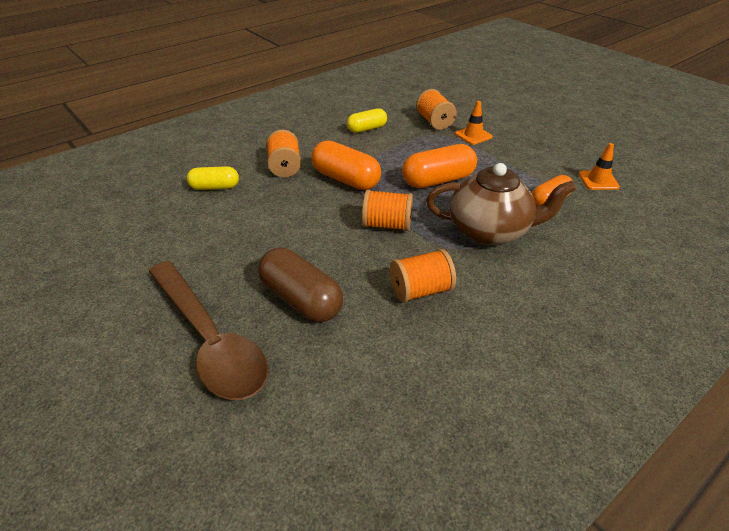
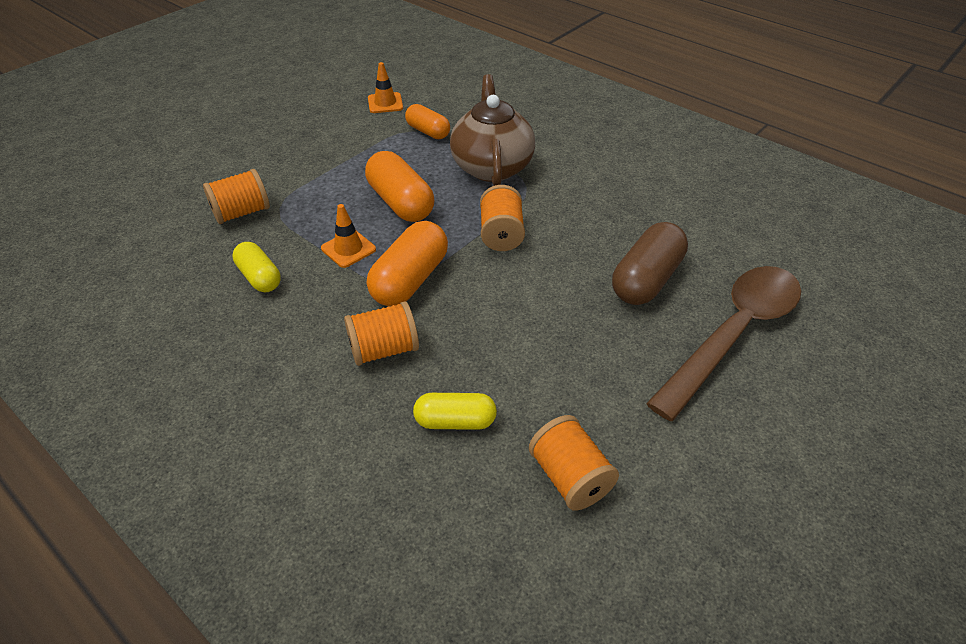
camera: 100 degrees left, 5 degrees up
yellow capsule [187,166,239,190] -> yellow capsule turned 75 degrees counterclockwise [413,393,497,430]
orange spool [390,249,456,303] -> orange spool moved to [529,415,619,511]
orange traffic cone [455,101,492,145] -> orange traffic cone moved to [321,204,376,268]

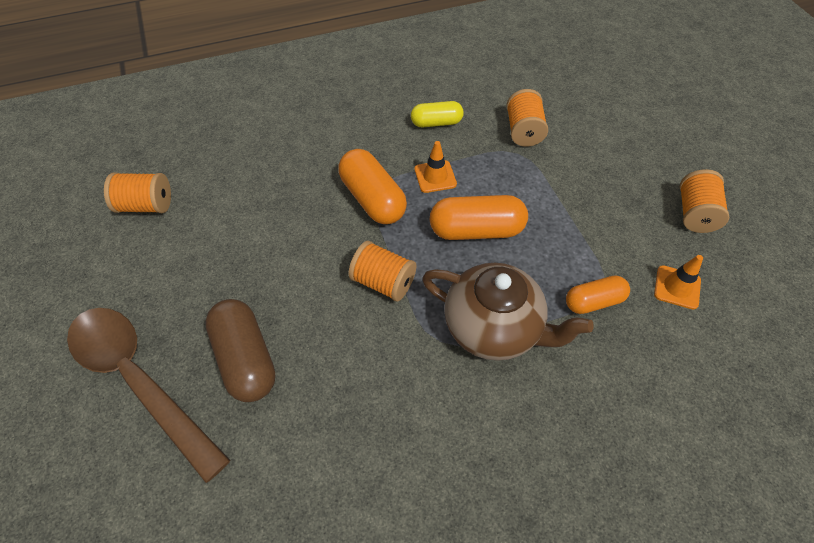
camera: 120 degrees right, 10 degrees up
orange spool [344,301,419,366] -> orange spool moved to [680,169,729,233]
yellow capsule [413,393,497,430] -> none
brown spoon [646,266,801,421] -> brown spoon turned 150 degrees clockwise [67,308,230,483]

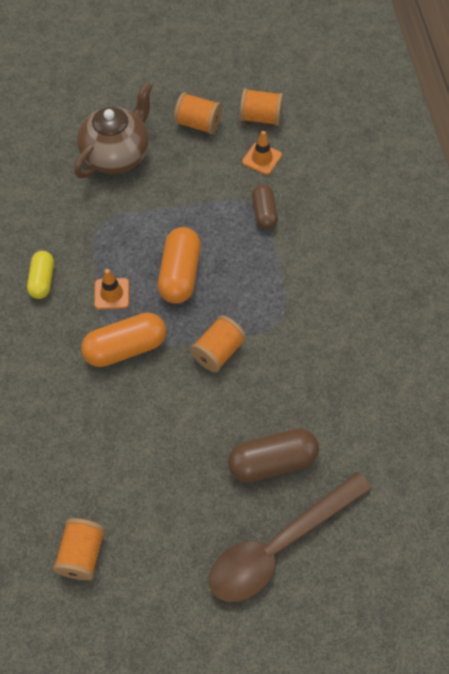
camera: 80 degrees left, 5 degrees up
brown teapot [422,263,594,361] -> brown teapot moved to [74,82,152,178]
orange spool [506,89,548,147] -> orange spool moved to [239,89,283,126]
orange capsule [566,275,630,314] -> brown capsule [252,184,278,230]

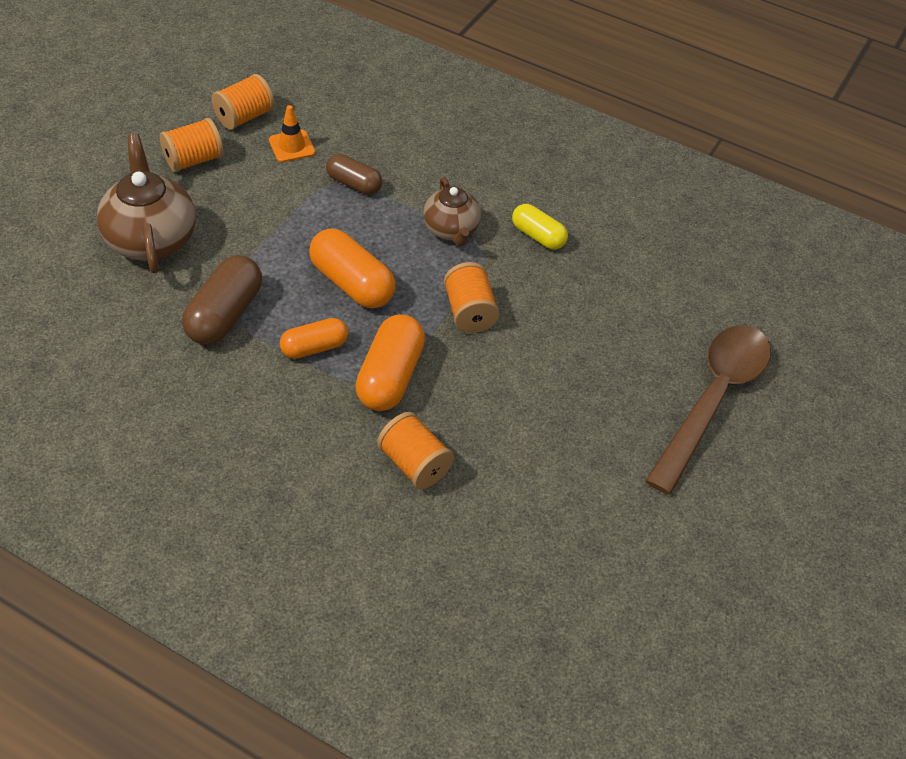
camera: 55 degrees left, 10 degrees down
yellow capsule [27,251,54,299] -> yellow capsule moved to [512,204,568,250]
orange spool [53,518,105,580] -> orange spool moved to [377,412,454,489]
orange traffic cone [94,269,129,309] -> orange capsule [280,318,348,359]
brown spoon [209,472,372,602] -> brown spoon turned 150 degrees counterclockwise [645,325,771,495]
brown capsule [228,428,319,483] -> brown capsule moved to [182,255,262,345]
none -> brown teapot [423,177,481,246]

